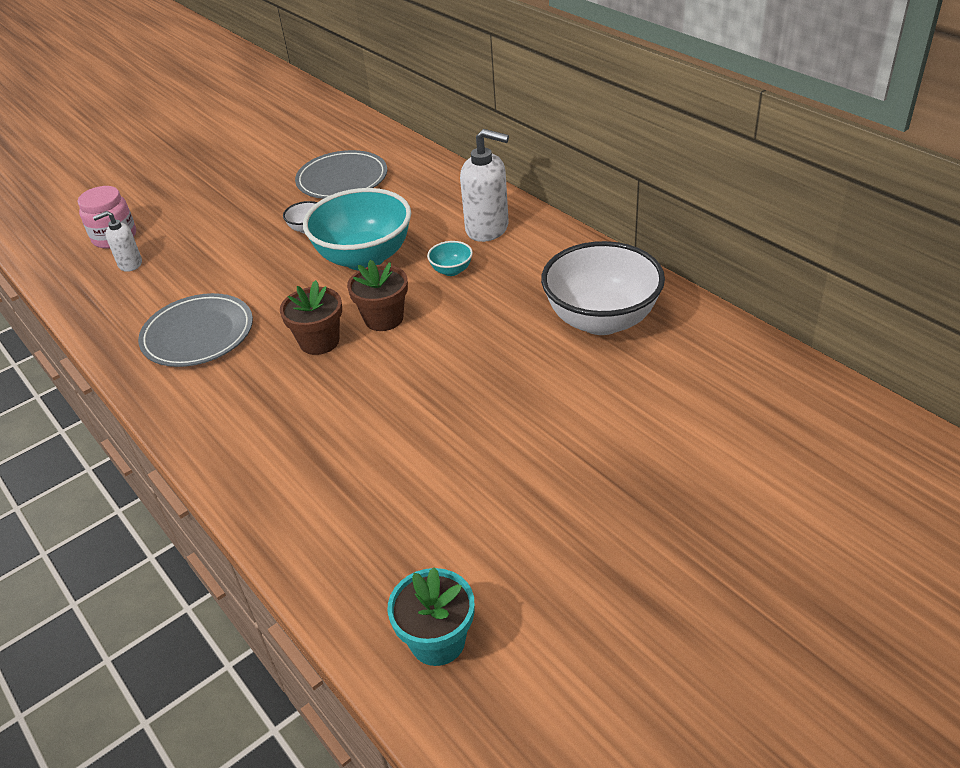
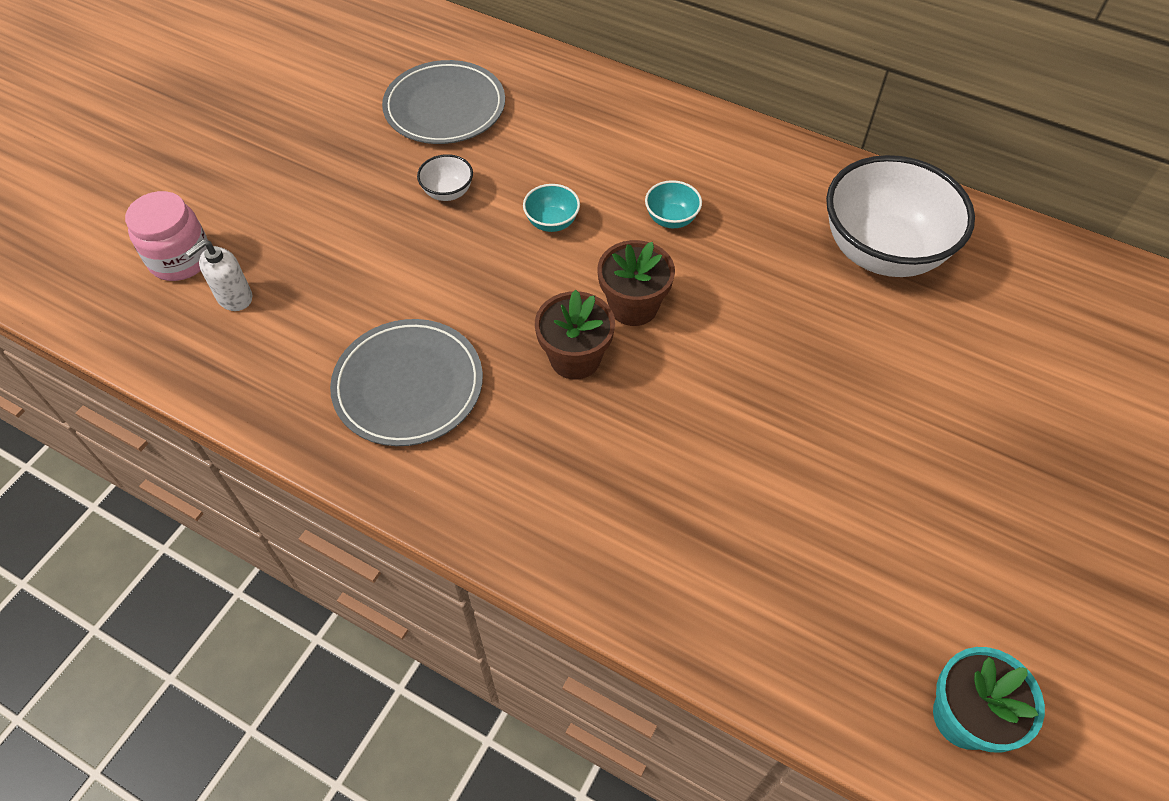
camera: 25 degrees left, 15 degrees up
turquoise bowl [303,188,411,270] -> turquoise bowl [523,184,580,232], size x0.41
white soap dispenser [460,129,509,242] -> none

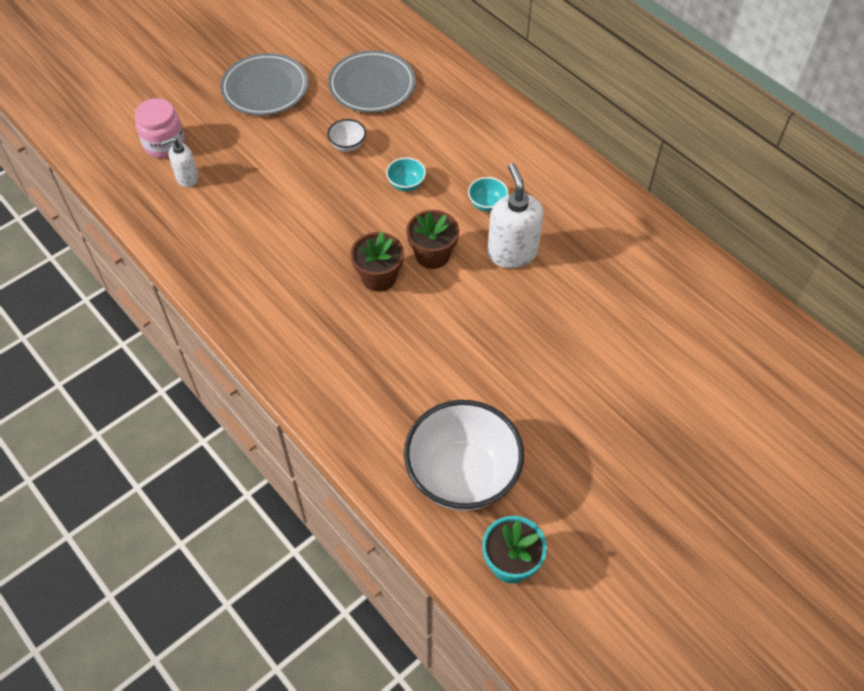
camera: 20 degrees right, 0 degrees up
grey plate [330,319,483,446] -> grey plate moved to [220,53,308,115]
white bowl [826,155,975,277] -> white bowl moved to [404,400,524,511]
none -> white soap dispenser [487,163,544,268]

